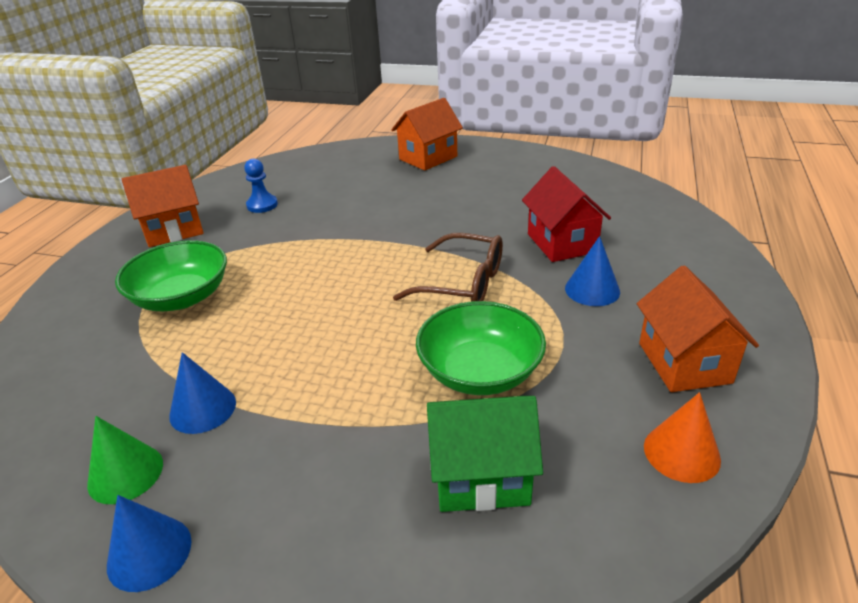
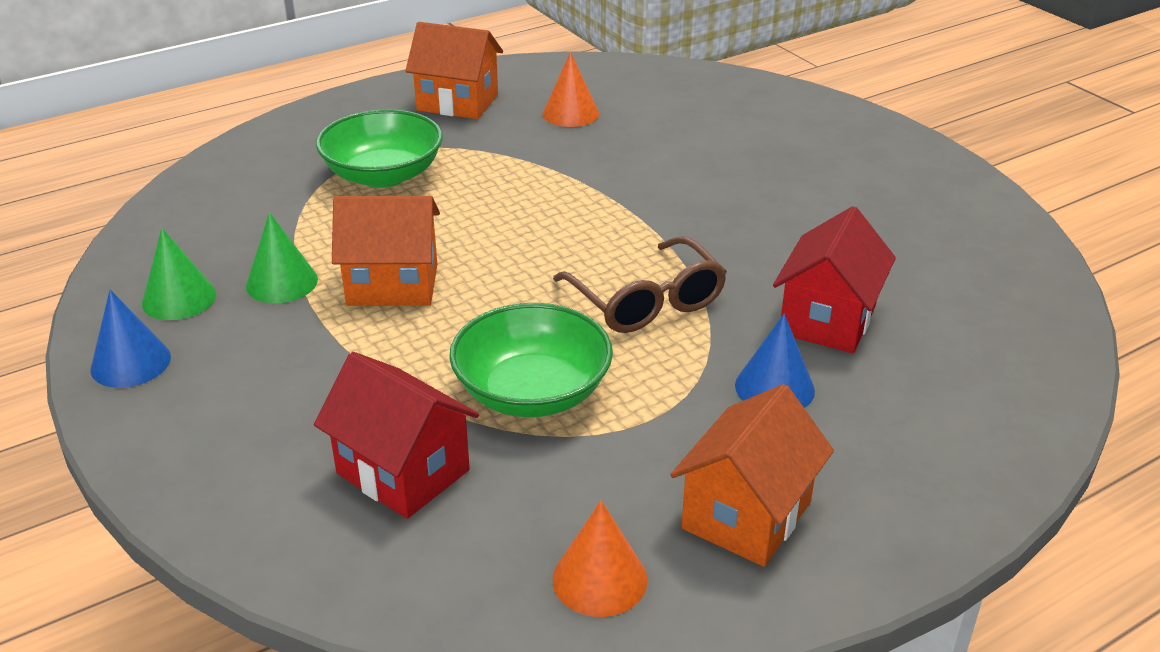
camera: 40 degrees right, 0 degrees up
blue cone [169,352,236,434] -> green cone [246,212,318,303]
blue pawn [244,159,278,213] -> orange cone [543,52,599,127]
orange house [391,98,463,171] -> orange house moved to [332,196,440,306]
green house [427,396,543,512] -> red house [314,352,479,519]

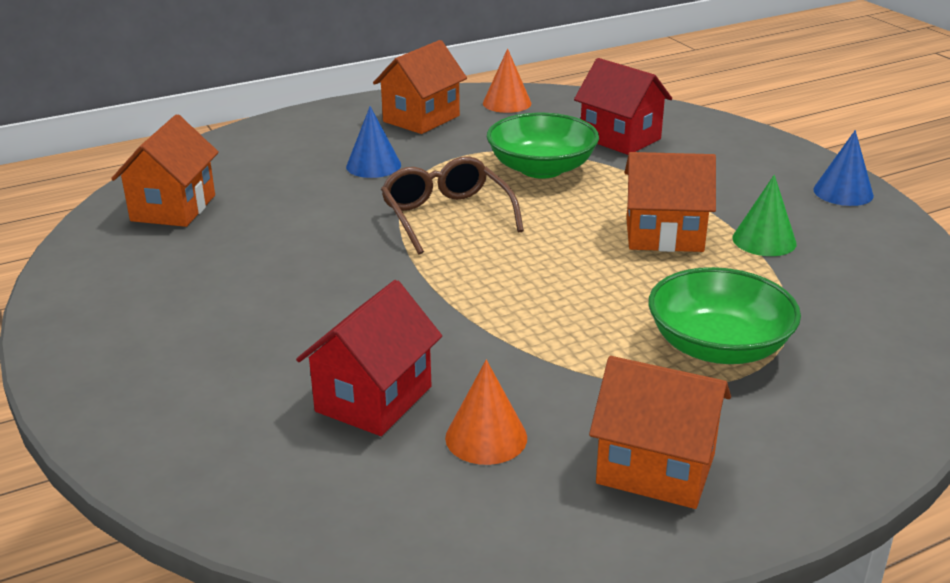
camera: 175 degrees left, 5 degrees down
green cone [142,228,216,320] -> none
red house [773,206,896,353] -> red house moved to [296,280,442,436]
none -> orange house [111,114,219,227]

